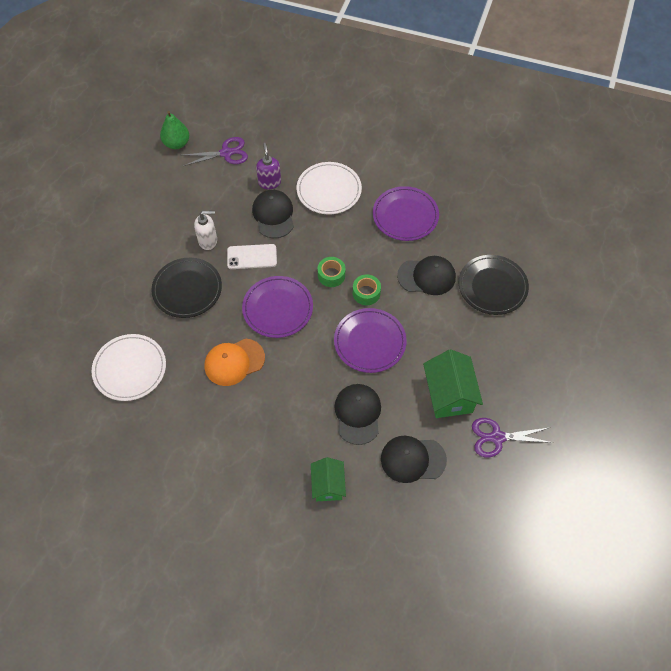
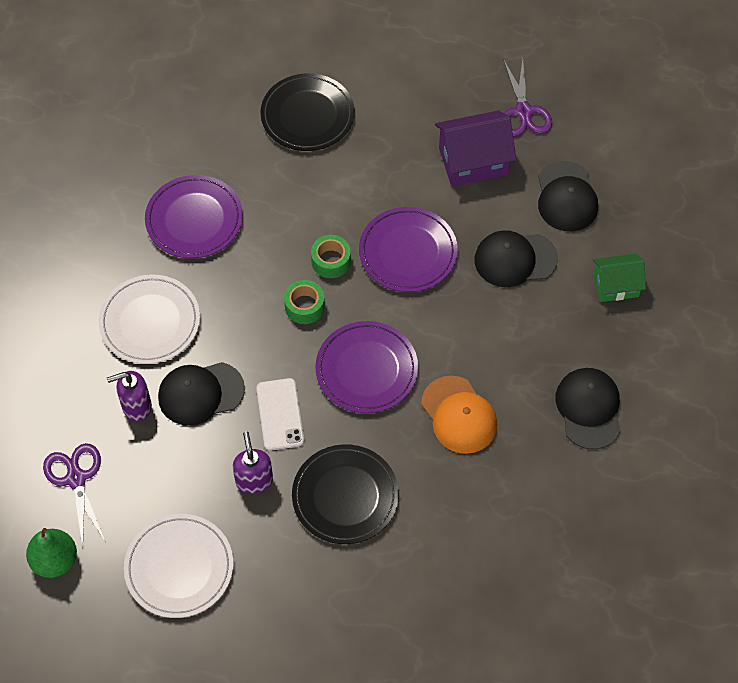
camera: 95 degrees left, 0 degrees up
white plate [92,334,166,401] -> white plate moved to [124,514,233,618]
white soap dispenser [194,211,217,250] -> purple soap dispenser [233,432,273,494]
black cap [397,256,456,295] -> black cap moved to [556,368,621,450]
green house [423,349,483,418] -> purple house [435,110,516,186]

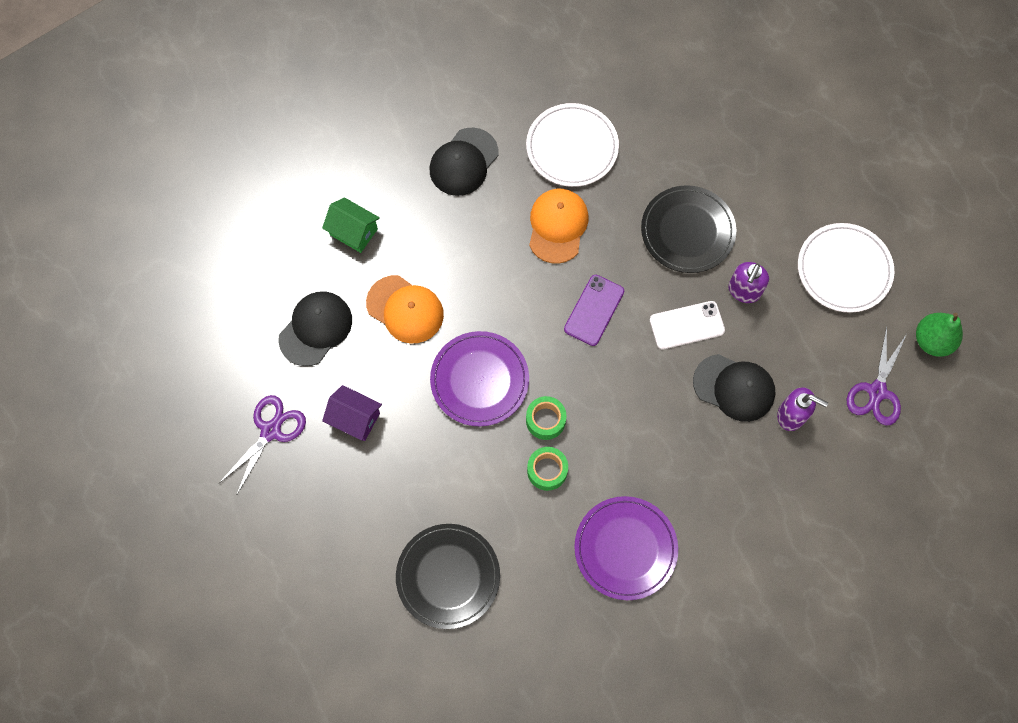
camera: 140 degrees left, 10 degrees up
white plate [99,274,200,364] -> white plate moved to [526,103,619,187]
white phone [256,378,304,451] -> white phone turned 45 degrees clockwise [650,301,725,349]
green tape [284,280,325,324] -> green tape moved to [527,447,568,491]
purple plate [315,321,418,413] -> purple phone [564,275,624,346]
purple house [435,110,516,186] -> purple house [322,385,382,441], size x0.65
black cap [475,230,558,287] -> orange cap [366,275,444,344]

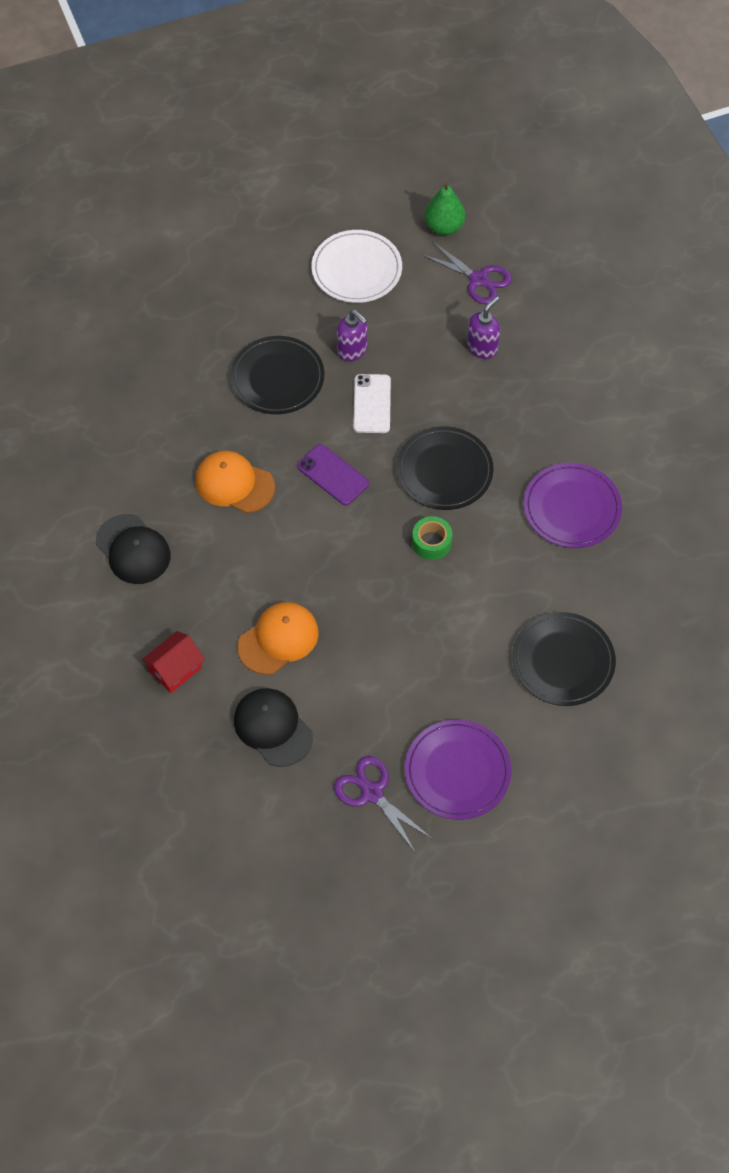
camera: 75 degrees left, 10 degrees down
green house [322,197,380,253] -> red house [142,631,205,693]
purple house [322,385,382,441] -> none
purple plate [430,331,529,426] -> purple plate moved to [405,720,511,820]
white plate [526,103,619,187] -> none
green tape [527,447,568,491] -> none
black cap [693,354,775,422] -> none
none -> black plate [396,427,494,510]

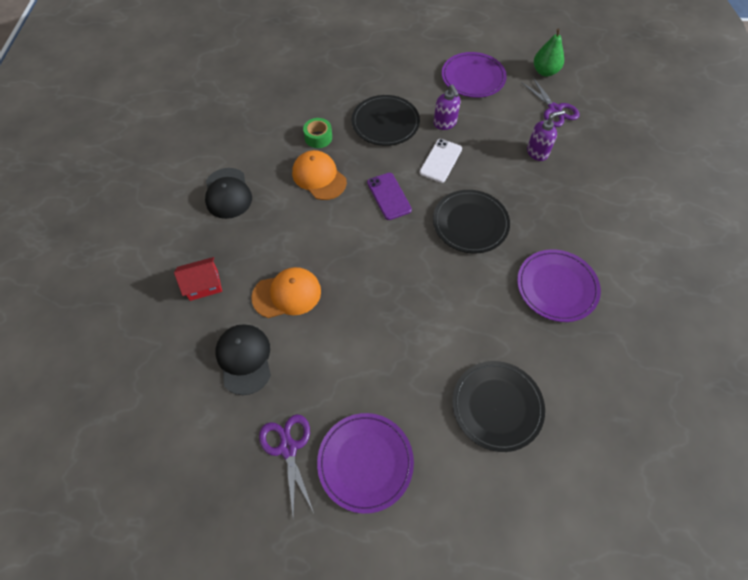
camera: 25 degrees right, 0 degrees up
white plate [311,230,402,303] -> purple plate [442,52,507,98]
green tape [412,516,452,560] -> green tape moved to [303,118,332,148]

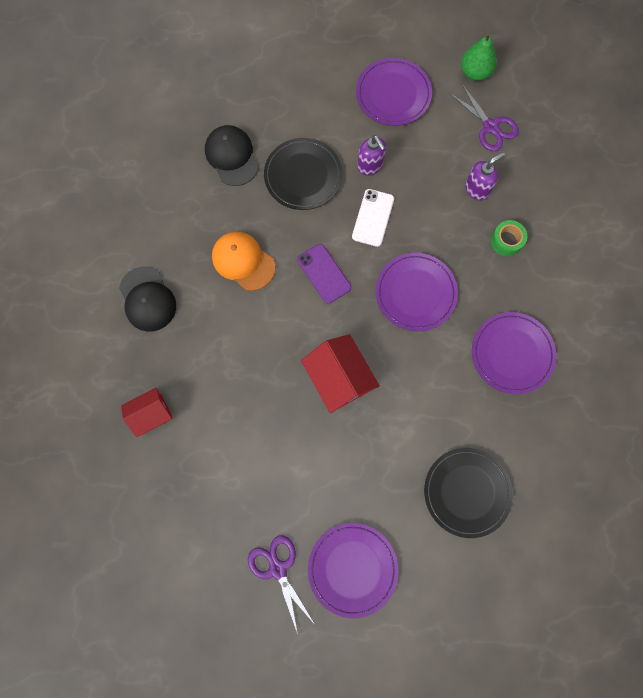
camera: 10 degrees left, 15 degrees up
black cap [215,324,271,395] -> black cap moved to [205,125,259,186]
orange cap [252,267,321,318] -> none
green tape [303,118,332,148] -> green tape moved to [491,220,527,256]
black plate [433,190,510,253] -> purple plate [376,253,458,331]
none -> red house [301,334,380,413]

